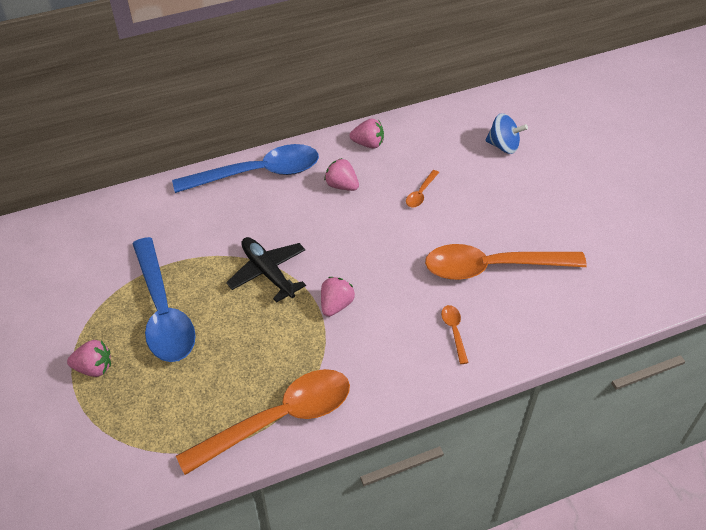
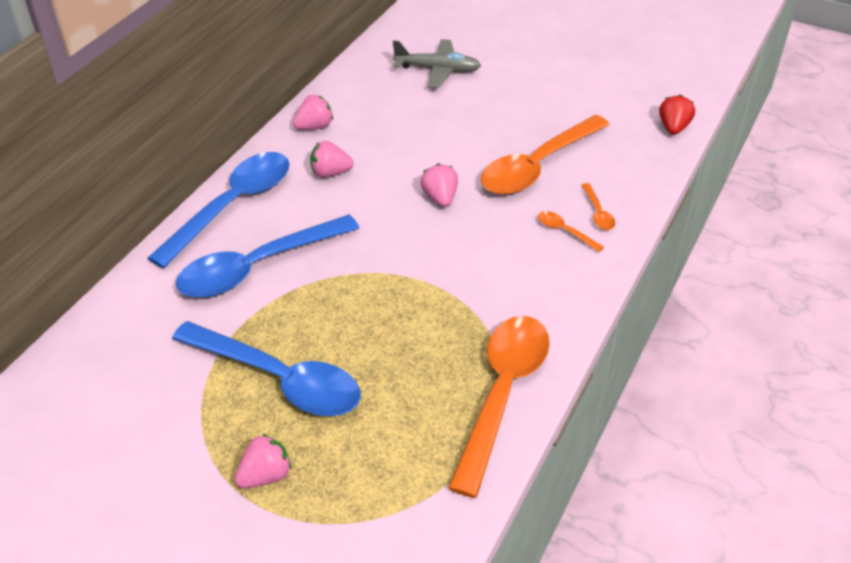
camera: 40 degrees left, 5 degrees down
black plane [226,237,306,303] -> none
pink strawberry [321,277,355,317] -> pink strawberry moved to [421,164,458,207]
orange spoon [406,170,439,208] -> orange spoon moved to [581,183,615,230]
blue spinning top [486,113,528,154] -> grey plane [393,39,481,88]
none -> blue spoon [176,214,359,298]
none -> red strawberry [659,95,695,135]

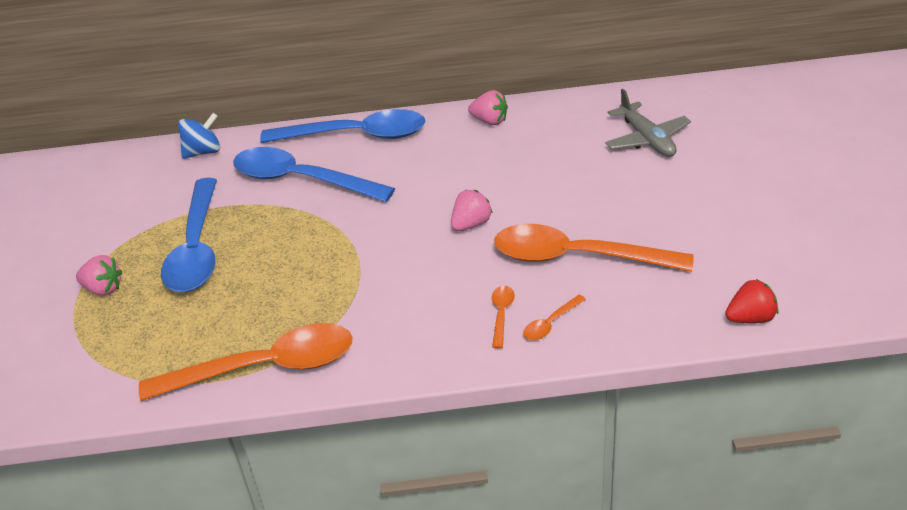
camera: 60 degrees right, 5 degrees down
pink strawberry [310,141,354,178] -> none
none -> blue spinning top [178,113,220,159]

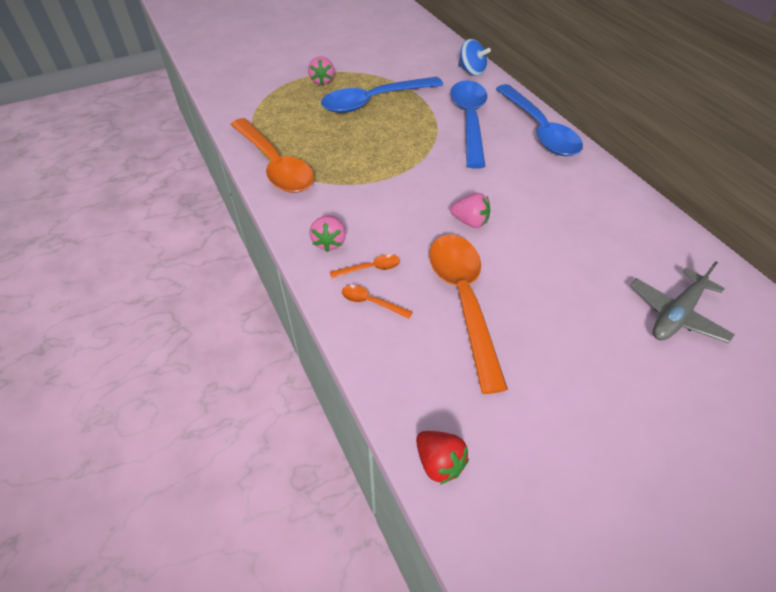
camera: 65 degrees right, 10 degrees up
pink strawberry [468,90,508,125] -> pink strawberry moved to [309,215,346,252]

